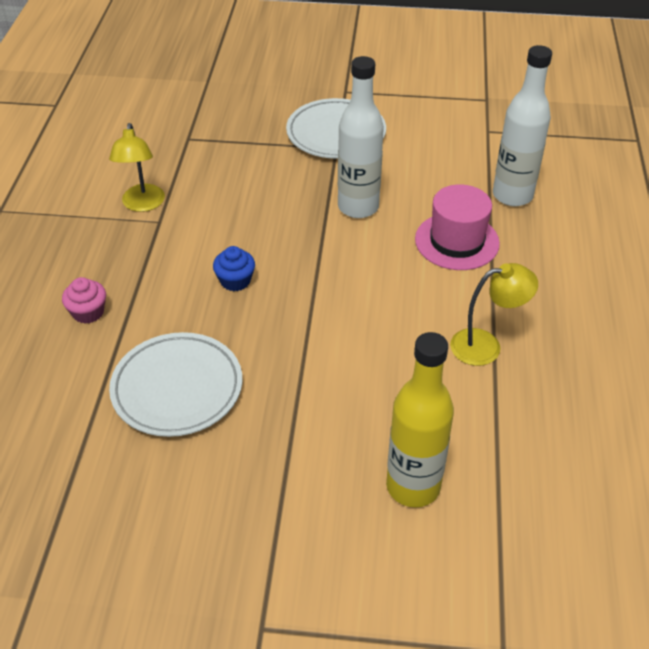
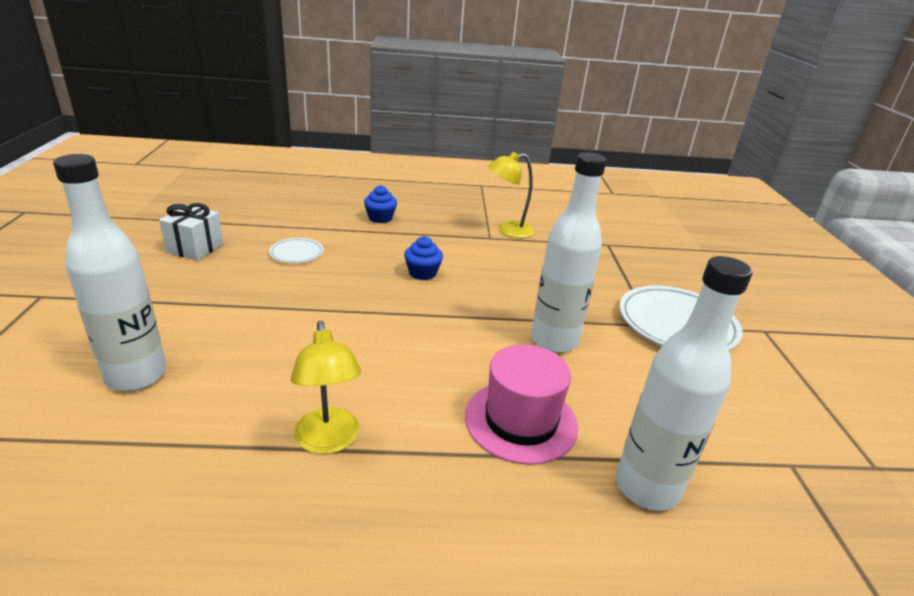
camera: 80 degrees right, 15 degrees down
pink cupcake [62,277,106,324] -> blue cupcake [364,185,397,223]
white plate [109,332,242,437] -> white plate [269,238,324,263], size x0.50
yellow bottle [386,332,454,508] -> white bottle [53,154,167,391]
none -> white gift [159,203,223,261]

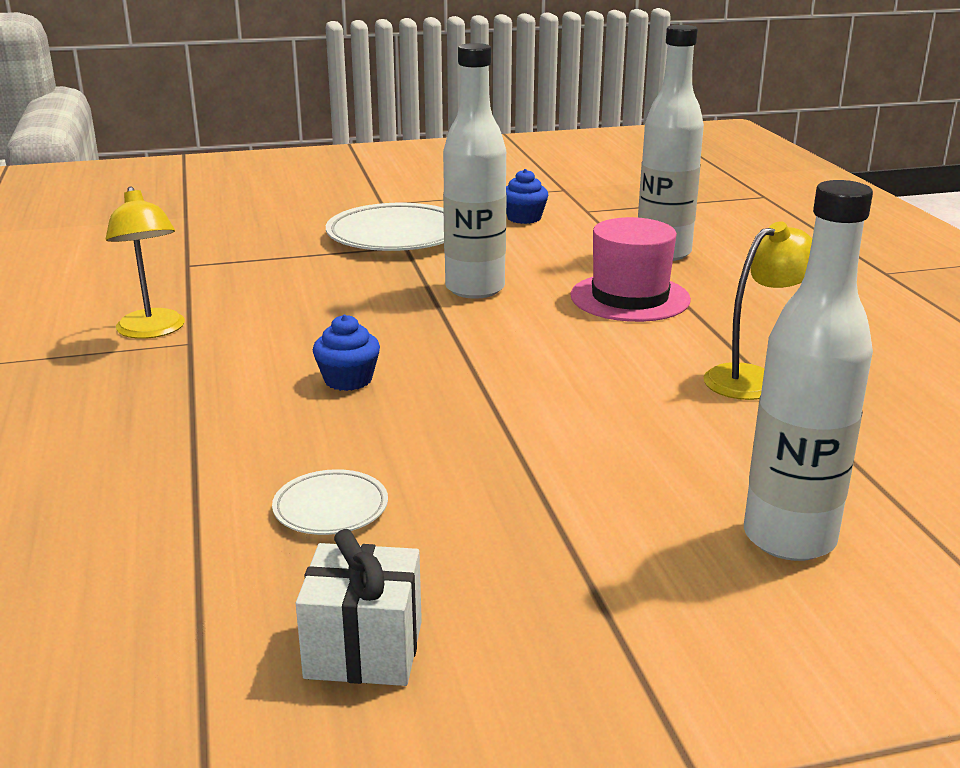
camera: 100 degrees left, 5 degrees down
blue cupcake [364,185,397,223] -> blue cupcake moved to [506,169,548,224]

